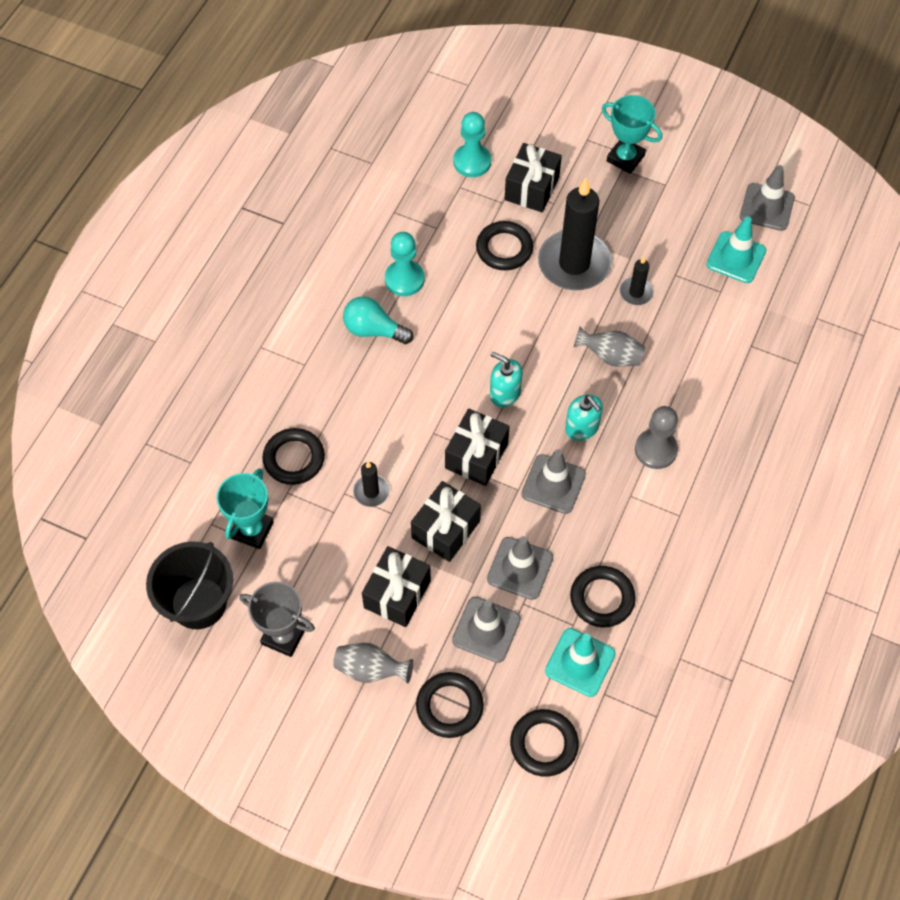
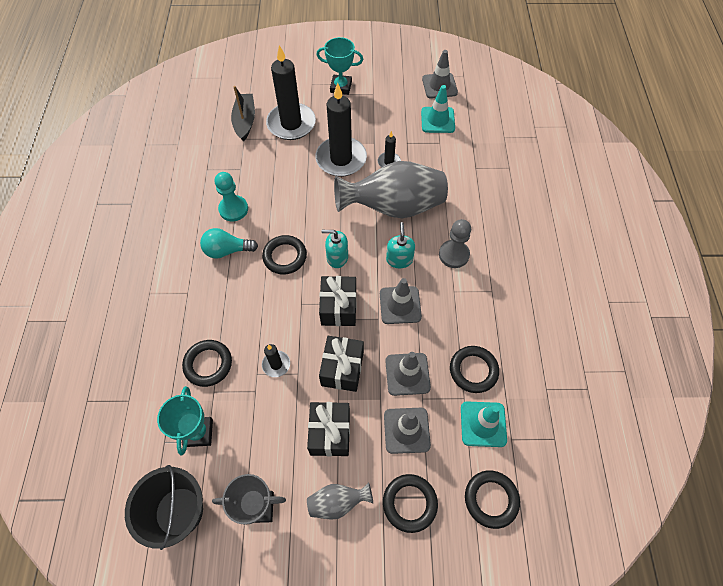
camera: 25 degrees left, 0 degrees up
turquoise pawn [453,112,491,177] -> black boat [231,86,255,142]
black ring [476,221,533,270] -> black ring moved to [262,235,307,275]
black gift [505,143,562,212] -> black candle [266,45,316,140]
turquoise soap dispenser [565,394,603,441] -> turquoise soap dispenser turned 120 degrees counterclockwise [386,222,415,268]
grey vase [574,327,645,367] -> grey vase [334,161,448,218], size x2.18

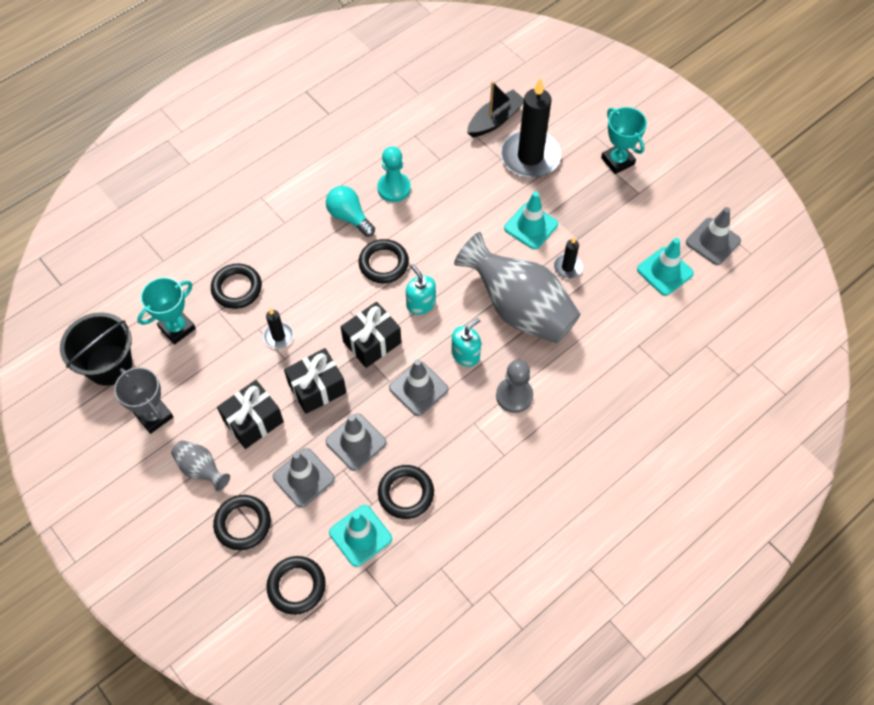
camera: 50 degrees right, 0 degrees up
black candle [315,83,367,177] -> turquoise traffic cone [504,191,558,249]

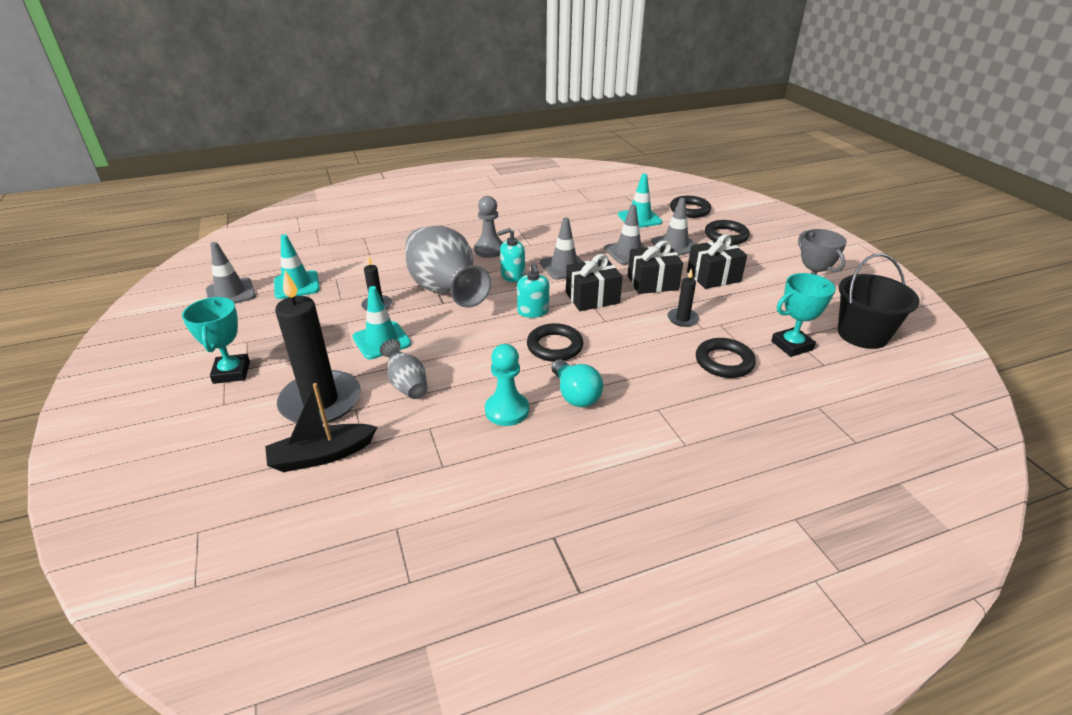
camera: 160 degrees left, 25 degrees down
grey vase [171,440,230,491] -> grey vase moved to [380,339,428,399]
black ring [378,465,434,519] -> none

